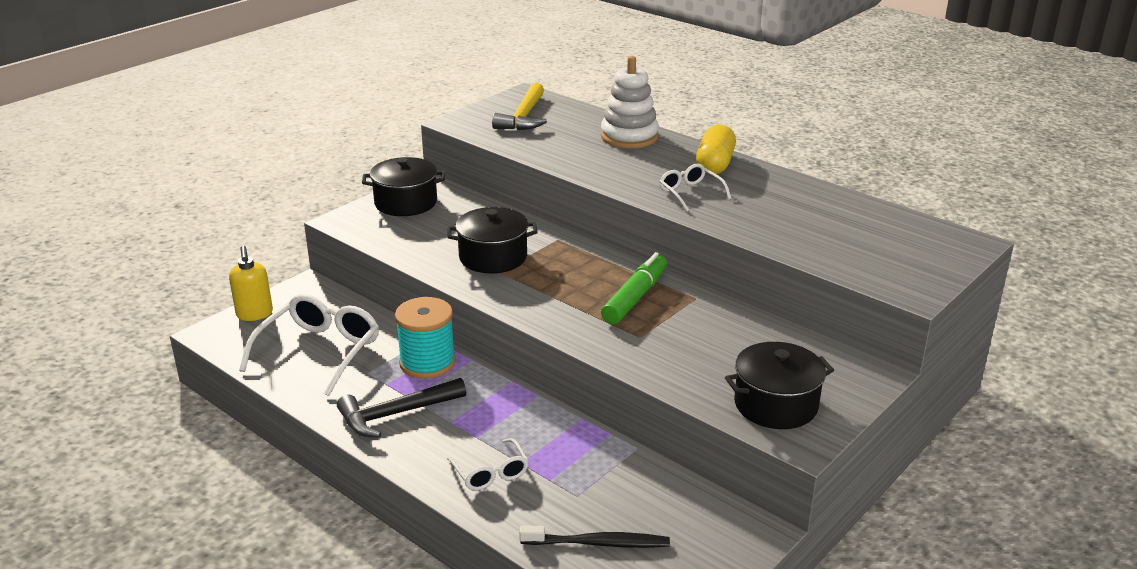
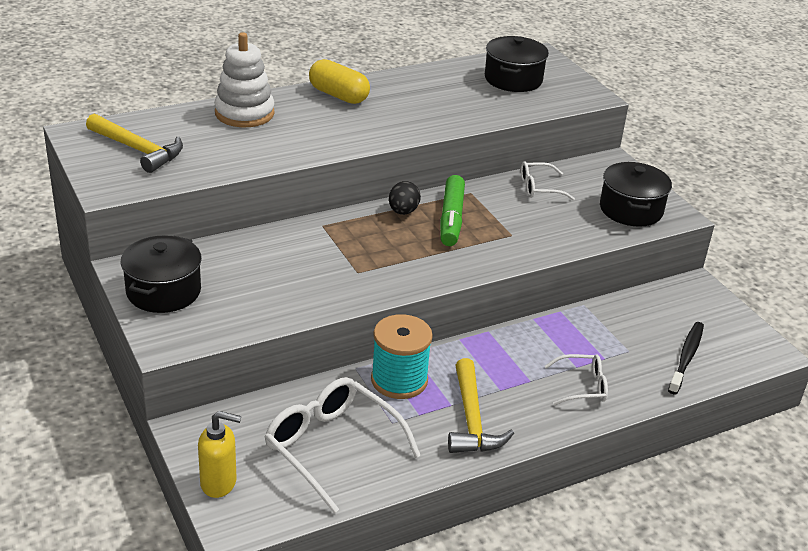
camera: 70 degrees left, 5 degrees up
black hammer [337,378,466,438] -> yellow hammer [448,358,514,453]
black pot [447,207,538,273] -> black pot moved to [485,36,549,92]
green marker [601,252,667,324] -> green marker turned 135 degrees counterclockwise [440,175,465,246]
white glasses [659,164,732,212] -> white glasses moved to [521,161,575,200]
none -> black egg [389,181,421,215]

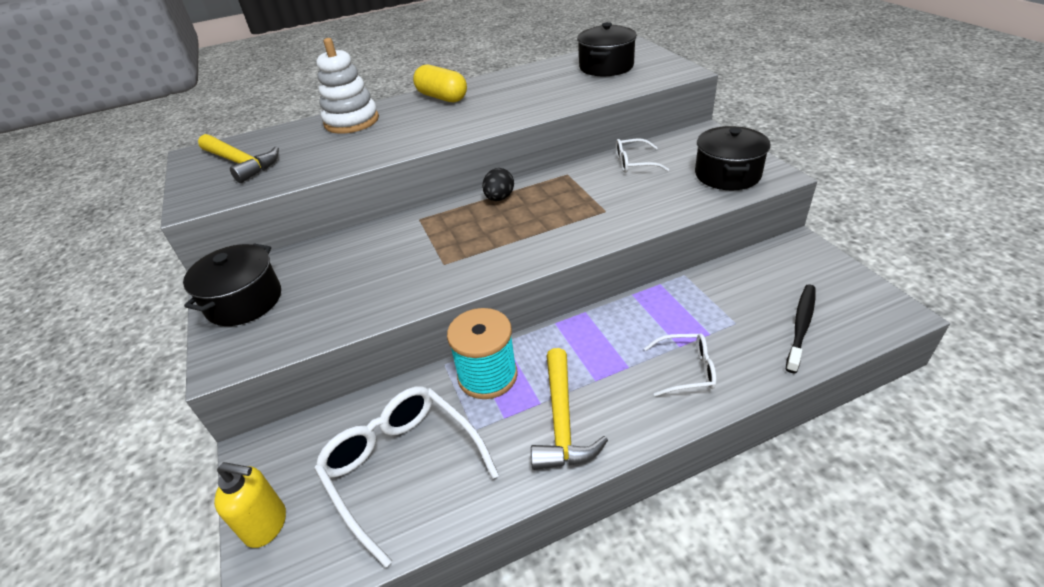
camera: 10 degrees right, 5 degrees up
green marker [440,175,465,246] -> none

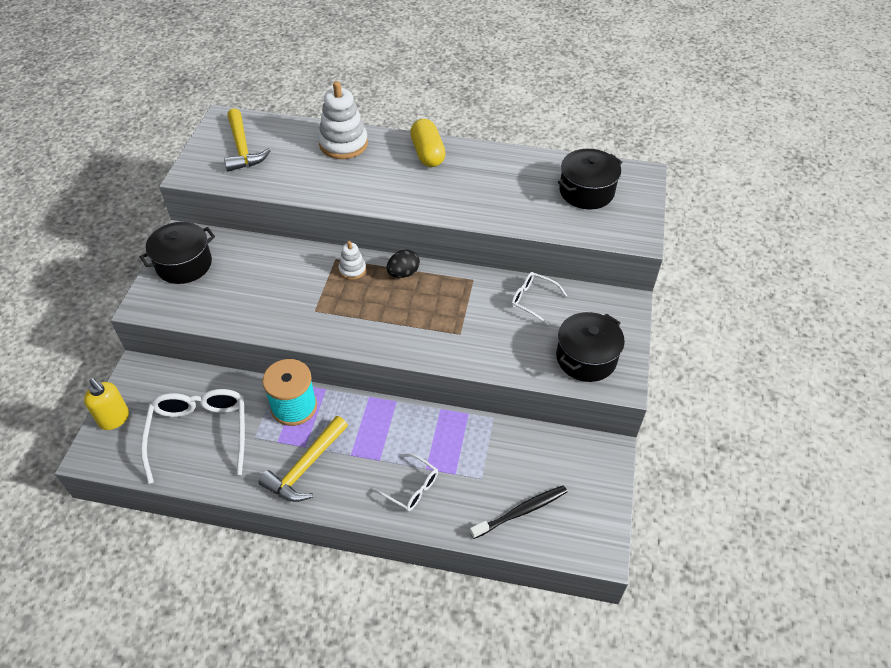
camera: 30 degrees right, 10 degrees up
none -> white stacking toy [339,241,366,280]

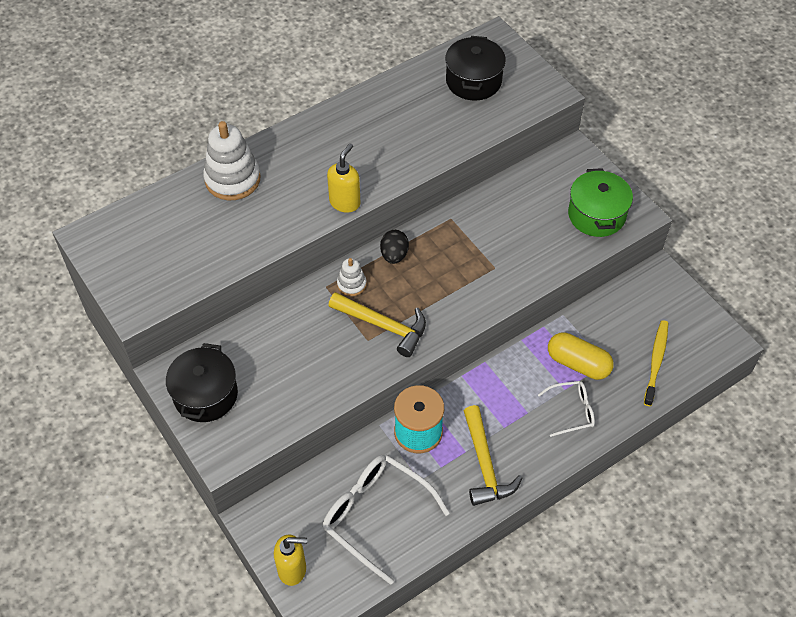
camera: 45 degrees left, 5 degrees up
yellow hammer [224,108,270,172] -> yellow hammer moved to [328,292,426,357]
yellow capsule [410,119,446,167] -> yellow capsule moved to [548,332,614,380]
black toothbrush [470,485,567,539] -> yellow toothbrush [644,320,668,406]
white glasses [511,272,567,325] -> none
black pot [556,312,625,382] -> green pot [568,168,633,237]
none -> yellow soap dispenser [327,144,360,213]

